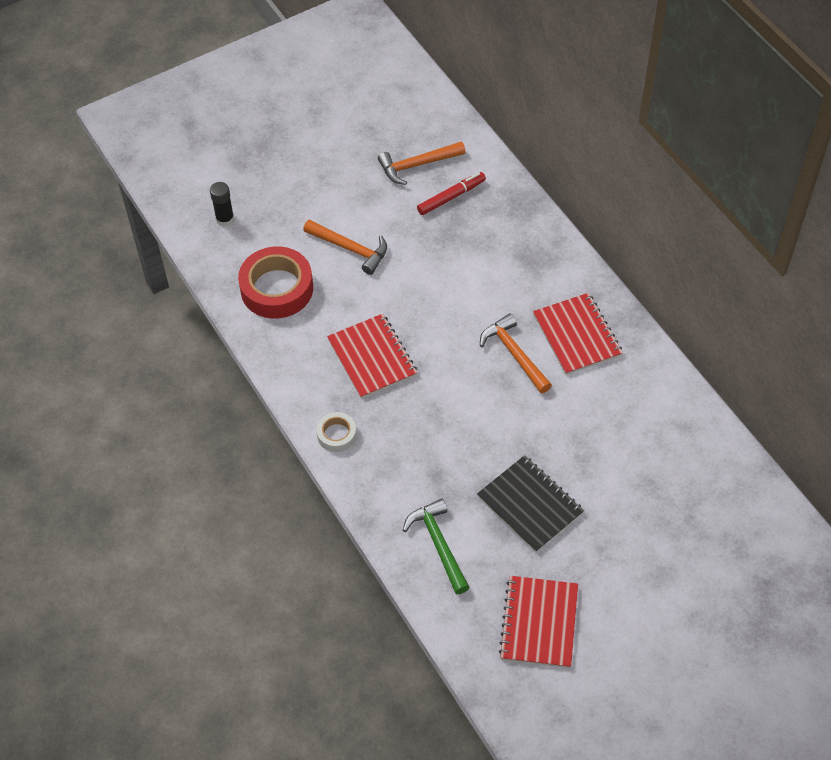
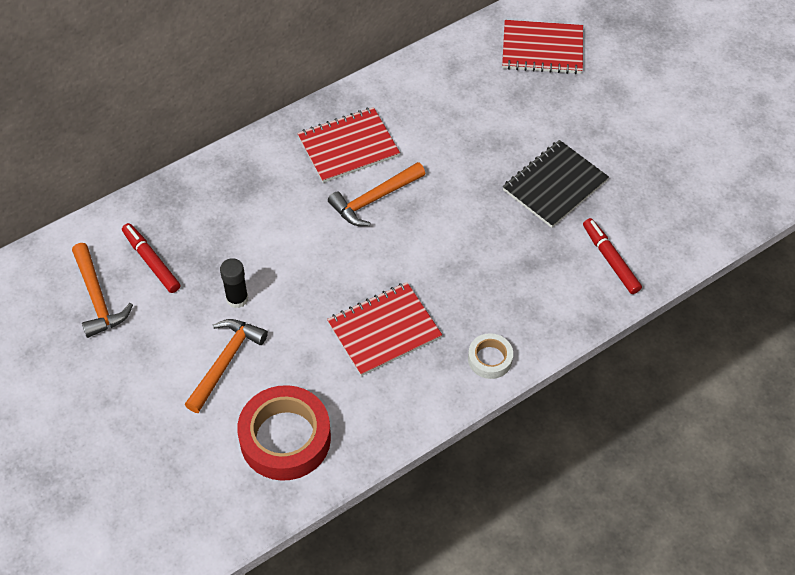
camera: 95 degrees left, 0 degrees up
black glue stick [210,182,234,226] -> black glue stick moved to [220,258,248,308]
green hammer [403,498,470,594] -> red marker [583,218,642,294]
red notebook [499,576,578,668] -> red notebook moved to [502,20,583,74]

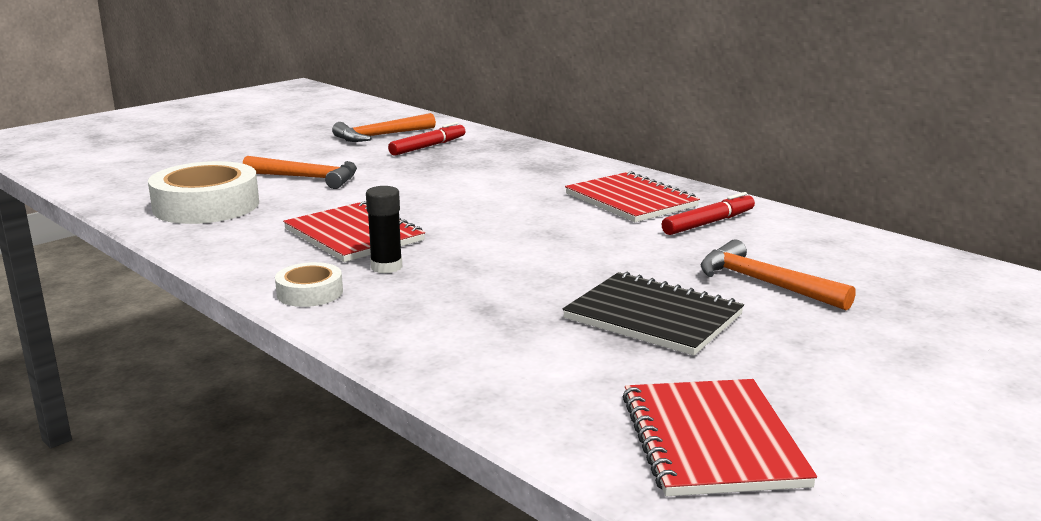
camera: 80 degrees right, 35 degrees down
black glue stick [220,258,248,308] -> black glue stick moved to [366,186,402,273]
red tape [237,385,331,481] -> white tape [148,161,259,224]
orange hammer [328,162,425,226] -> orange hammer moved to [700,239,856,310]
red notebook [502,20,583,74] -> red notebook moved to [623,379,817,496]
red marker [583,218,642,294] -> red marker moved to [662,192,755,235]

